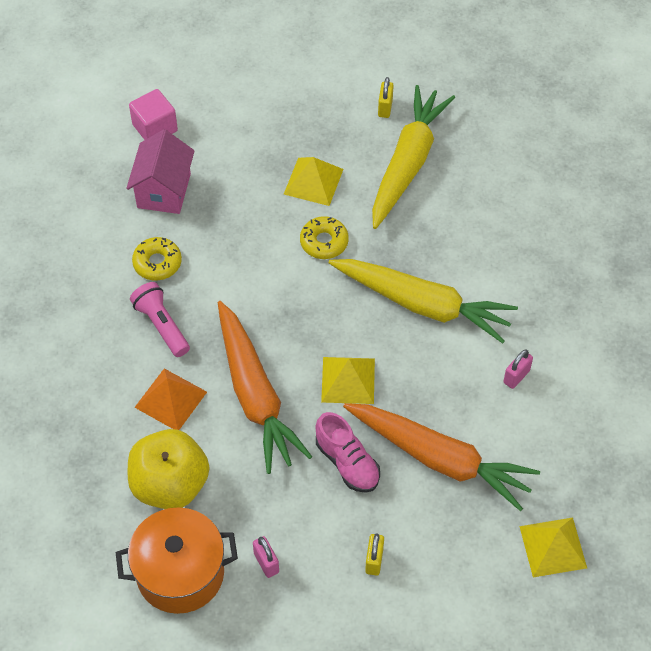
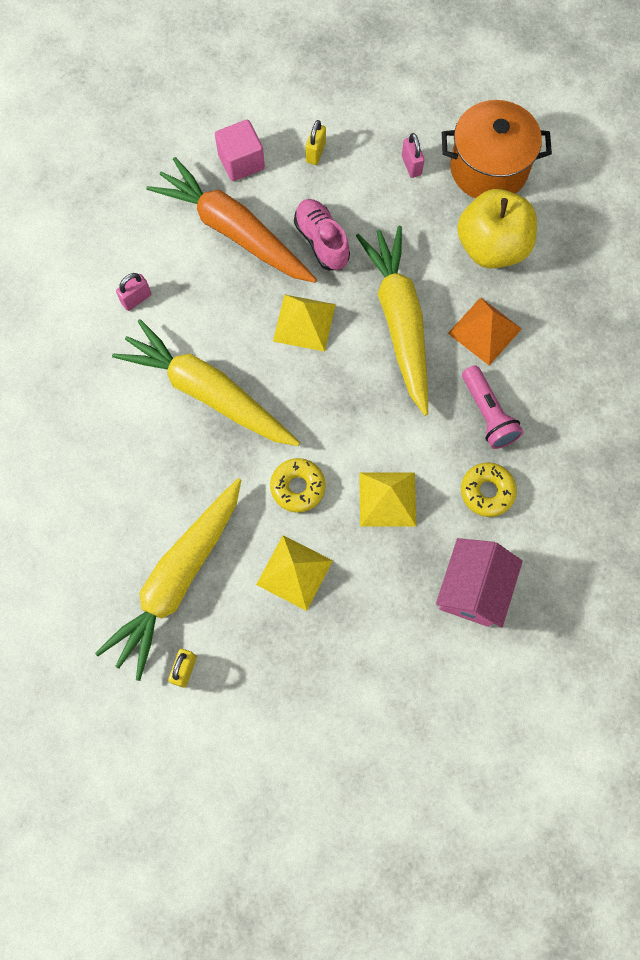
camera: 170 degrees left, 15 degrees up
pink cube [129,89,178,140] -> pink cube moved to [215,120,265,181]
orange carrot [218,301,312,474] -> yellow carrot [356,226,428,416]
yellow pyramid [519,517,587,577] -> yellow pyramid moved to [359,473,416,527]

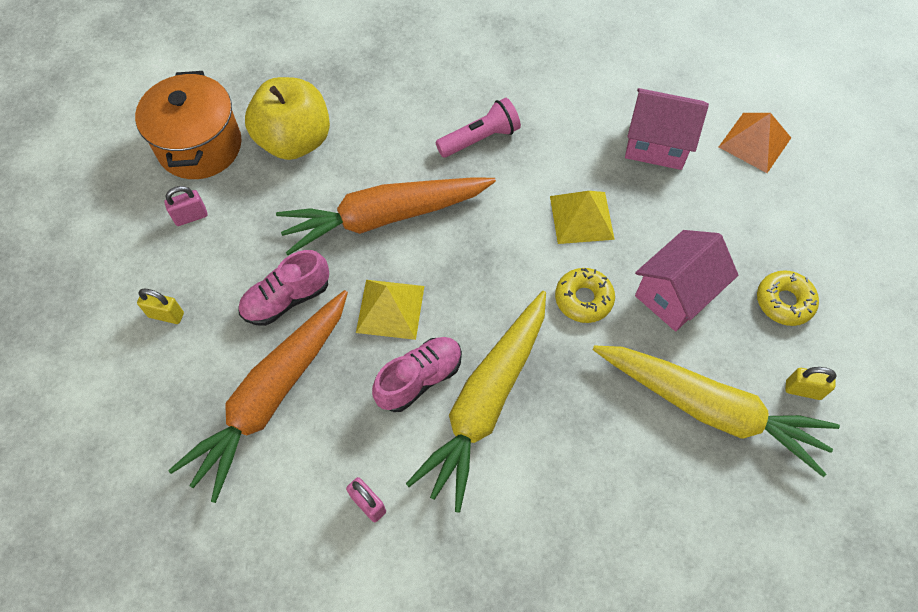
camera: 95 degrees left, 10 degrees down
pink cube [215,120,265,181] -> none
yellow pyramid [256,535,333,611] -> pink house [635,230,738,331]
yellow carrot [356,226,428,416] -> orange carrot [276,178,496,255]
orange pyramid [448,297,522,365] -> orange pyramid moved to [719,113,791,173]
yellow donut [461,463,517,517] -> yellow donut moved to [757,270,819,326]
none -> pink shoe [372,337,462,412]

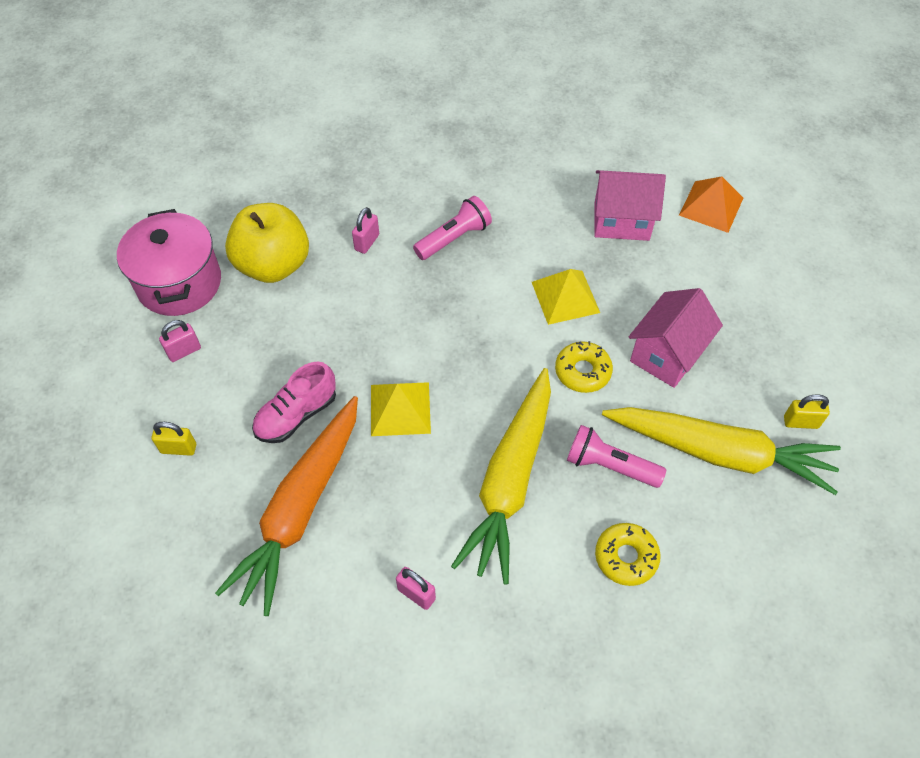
camera: 10 degrees left, 5 degrees down
orange pot [135,71,242,179] -> pink pot [117,209,221,316]
orange carrot [276,178,496,255] -> none
pink shoe [372,337,462,412] -> none
yellow donut [757,270,819,326] -> yellow donut moved to [595,523,661,586]
none -> pink padlock [352,207,379,254]
none -> pink flashlight [567,425,666,488]

